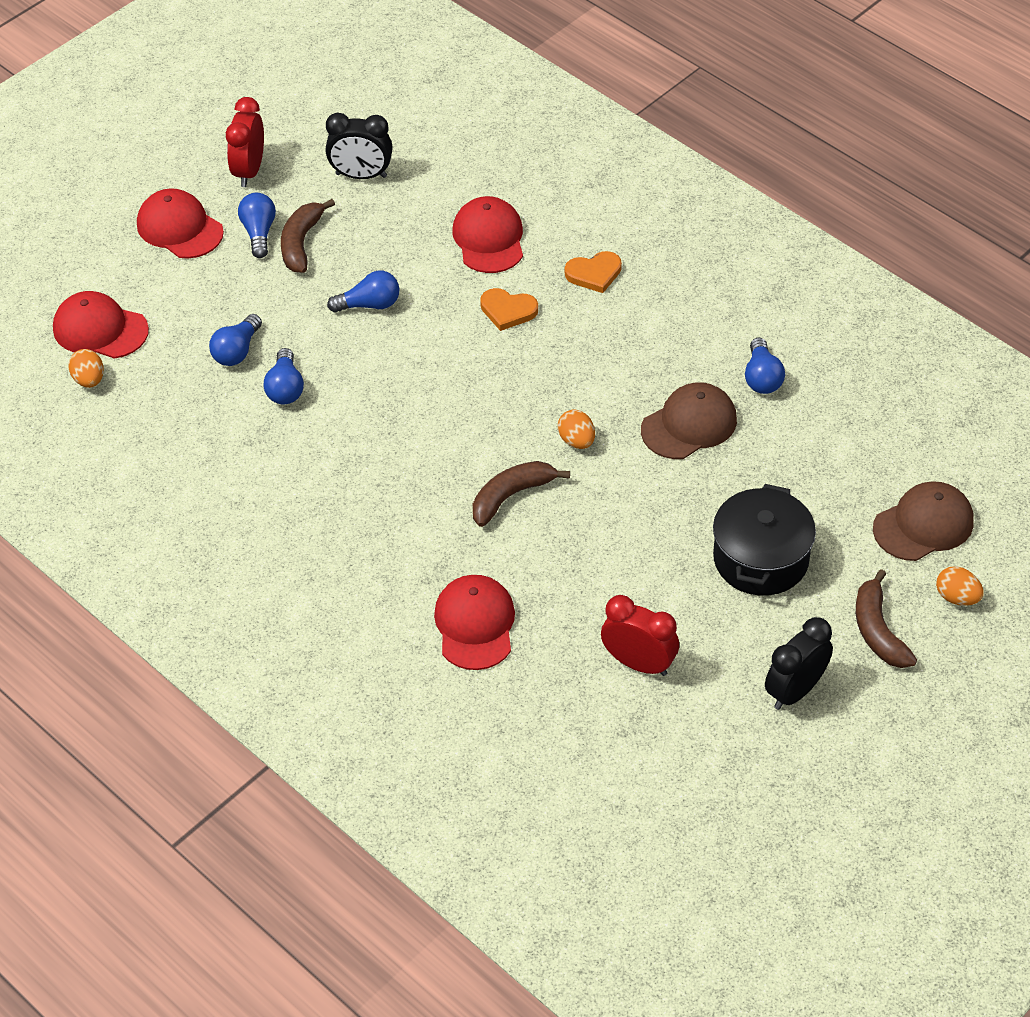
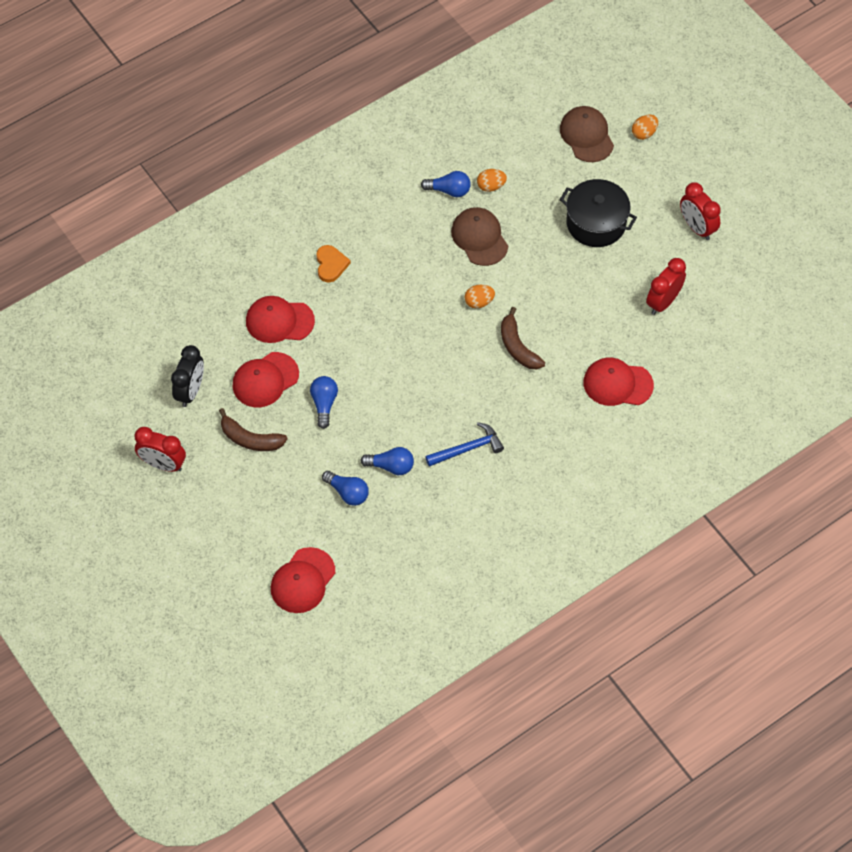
camera: 80 degrees left, 10 degrees up
orange egg [69,349,104,388] -> orange egg moved to [477,169,507,192]
red cap [137,188,224,258] -> red cap moved to [233,352,299,407]
blue light bulb [238,193,276,258] -> none
orange heart [480,288,538,331] -> none
black clock [765,617,833,710] -> red clock [680,182,721,240]
brown banana [856,569,917,668] -> none
none -> blue hammer [425,422,504,467]

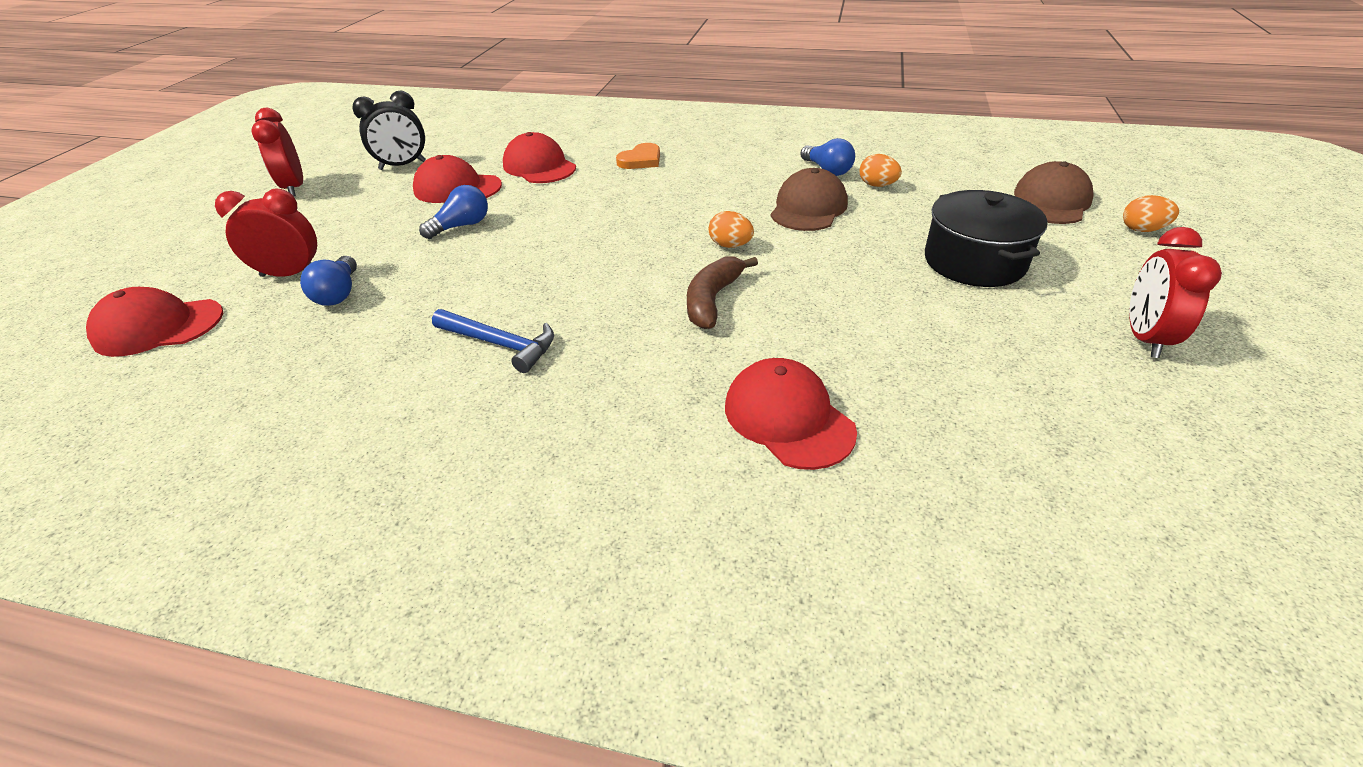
camera: 50 degrees right, 20 degrees down
brown banana [219,408,288,451] -> none
blue light bulb [360,447,414,475] -> none
red clock [646,258,686,315] -> red clock moved to [215,188,317,277]

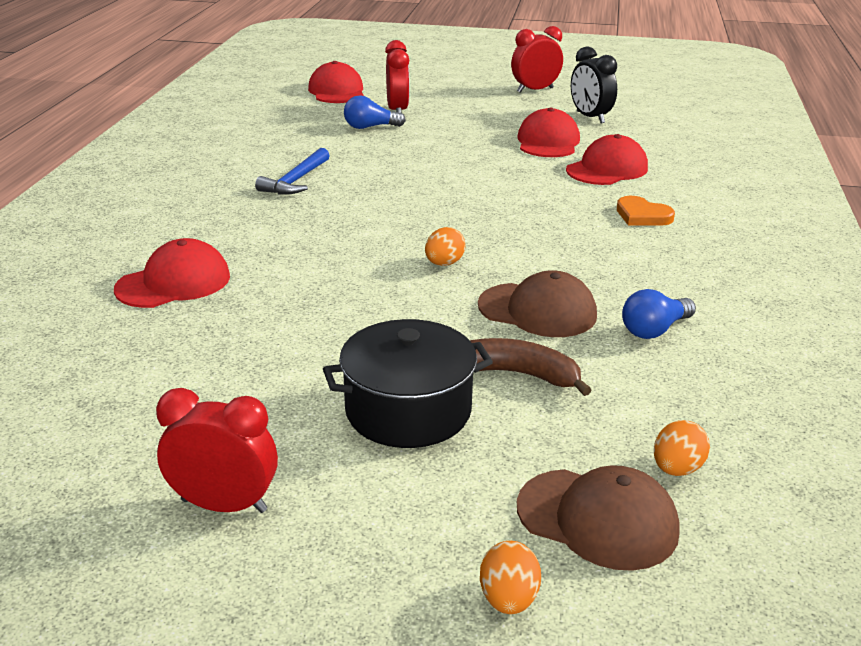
camera: 85 degrees right, 10 degrees down
blue light bulb [419,185,488,239] -> none
brown banana [687,256,758,329] -> brown banana moved to [470,338,591,396]
orange egg [860,154,902,187] -> orange egg moved to [654,420,710,476]

